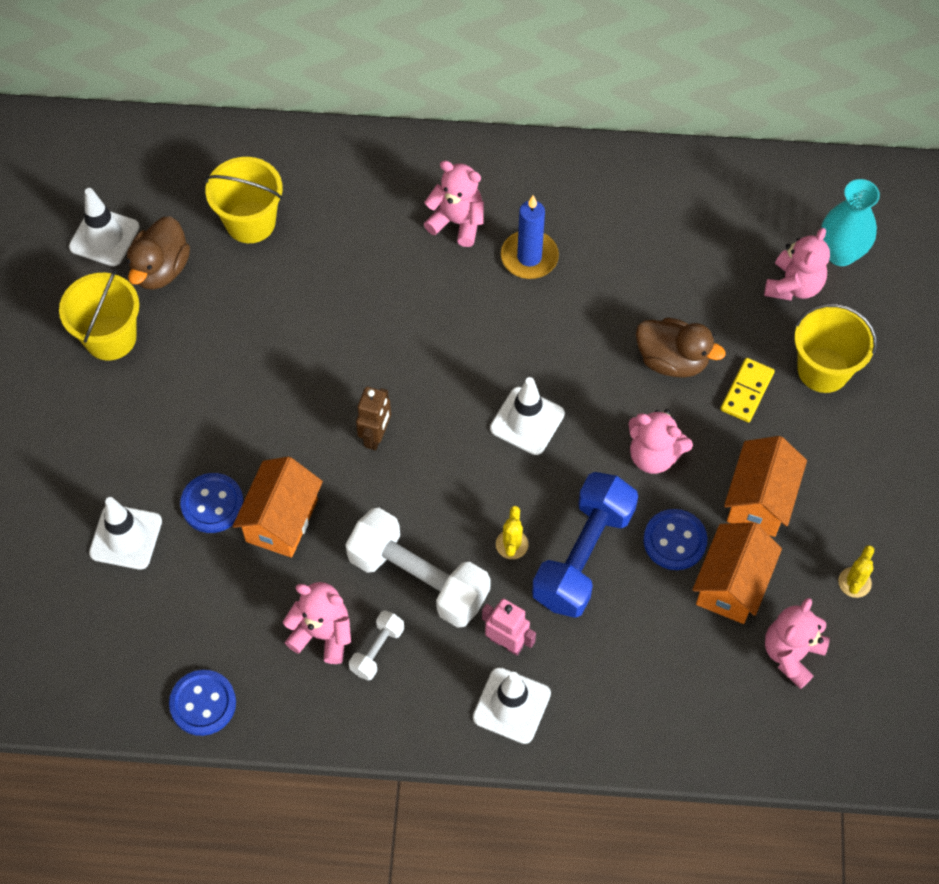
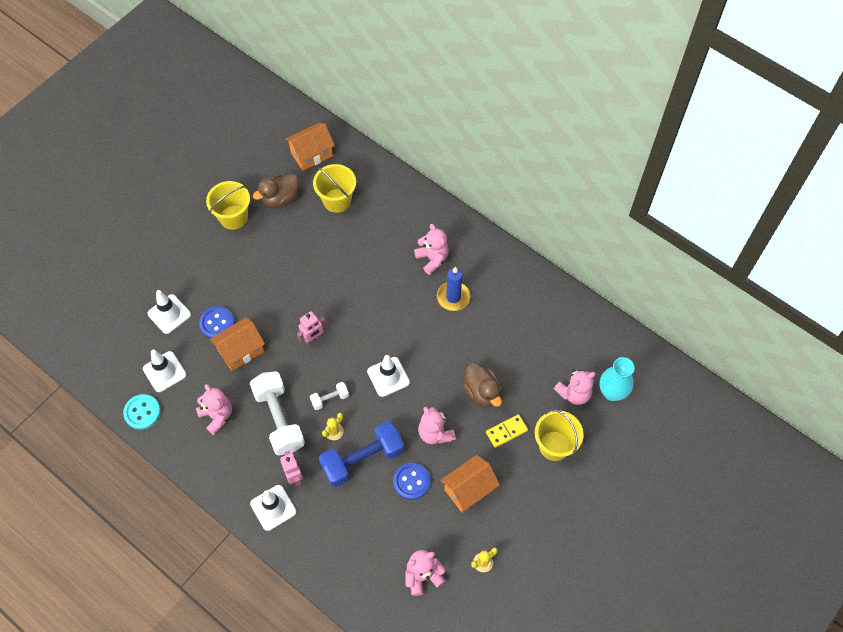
camera: 35 degrees right, 0 degrees up
white traffic cone [69,188,140,266] -> white traffic cone moved to [143,350,186,392]
blue button [169,670,236,736] -> turquoise button [123,394,161,429]
white dumbbell [349,610,404,681] -> white dumbbell moved to [310,382,349,410]
brown robot [356,387,391,451] -> pink robot [297,311,326,345]
orange house [692,522,782,624] -> orange house moved to [285,123,335,171]

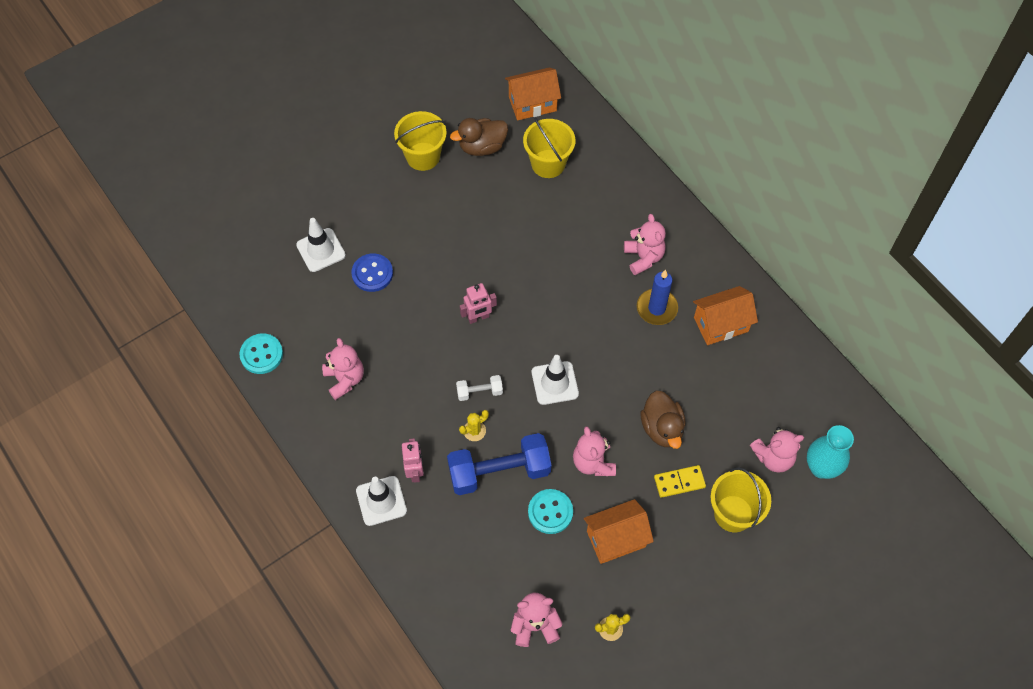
camera: 15 degrees right, 0 degrees up
white traffic cone [143,350,186,392] -> none
orange house [210,317,265,371] -> orange house moved to [693,286,758,345]
white dumbbell [250,371,305,456] -> none
blue button [393,463,430,500] -> turquoise button [528,489,573,534]

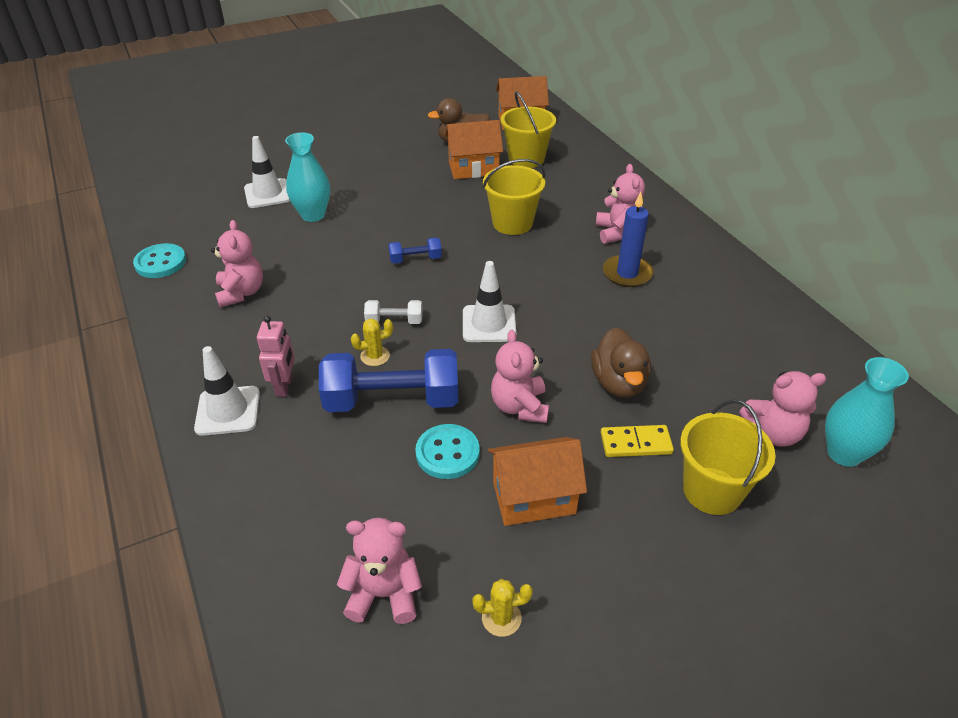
camera: 10 degrees right, 20 degrees down
blue button [351,253,393,292] -> turquoise vase [285,133,330,222]
yellow bucket [394,111,447,171] -> yellow bucket moved to [483,159,546,235]
pink robot [460,283,497,324] -> blue dumbbell [388,237,442,264]
orange house [693,286,758,345] -> orange house moved to [445,120,503,179]

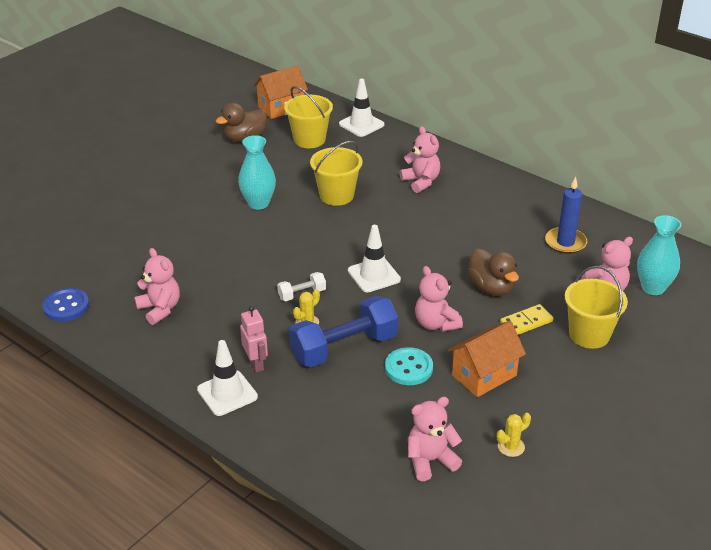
camera: 25 degrees left, 5 degrees down
turquoise button [133,243,186,278] -> blue button [42,288,89,322]
white traffic cone [244,136,290,208] -> white traffic cone moved to [339,79,384,137]
turquoise vase [285,133,330,222] -> turquoise vase moved to [238,135,276,210]
blue dumbbell [388,237,442,264] -> none
orange house [445,120,503,179] -> none
blue candle [603,192,653,287] -> blue candle moved to [545,177,587,254]

